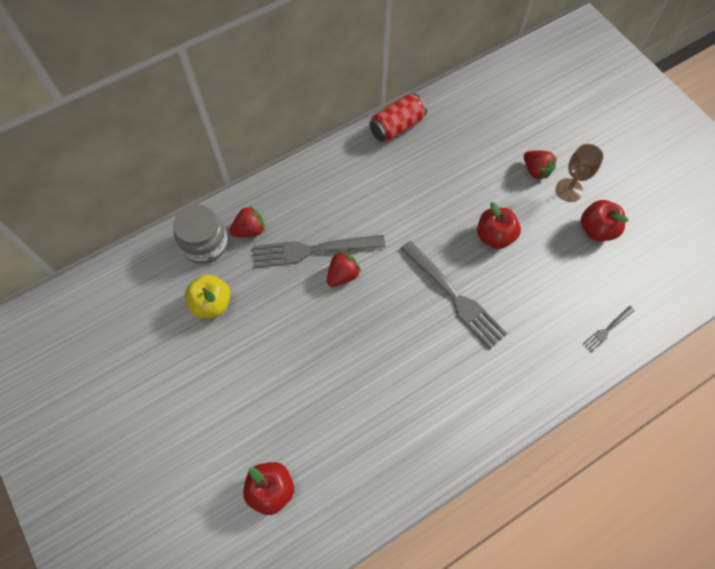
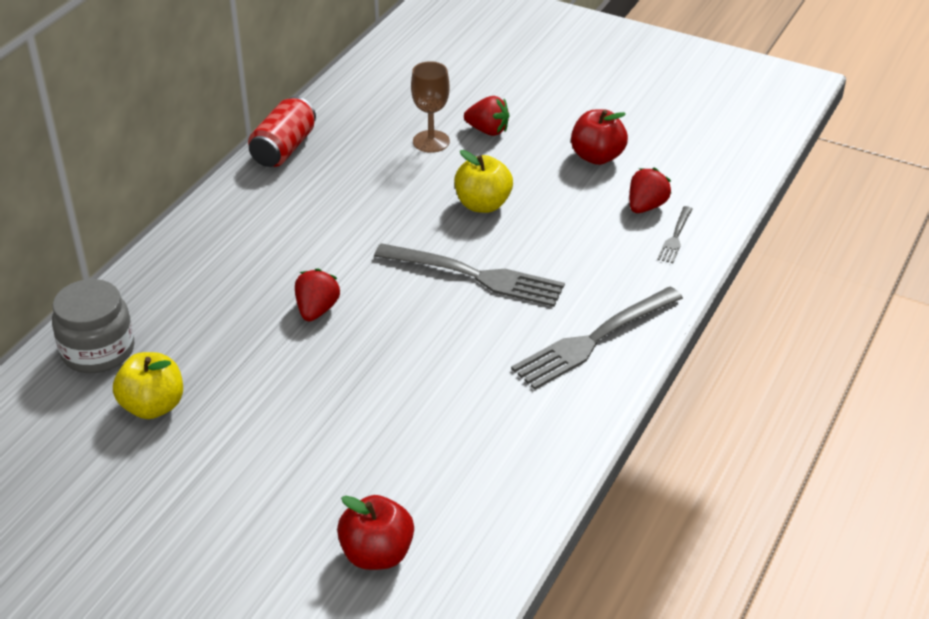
camera: 30 degrees left, 25 degrees down
red strawberry [229,206,265,237] -> red strawberry moved to [629,168,671,213]
grey fork [253,235,385,268] -> grey fork moved to [511,287,683,390]
red apple [477,202,521,249] -> yellow apple [454,150,513,213]
brown goblet [556,144,603,202] -> brown goblet moved to [411,61,450,153]

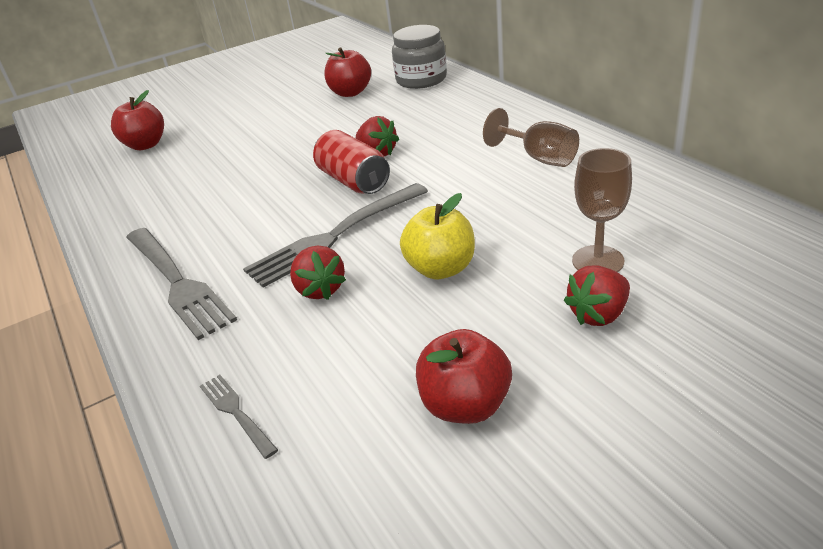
camera: 125 degrees right, 5 degrees down
yellow apple [113,352,183,419] -> red apple [324,47,371,97]
red can [248,96,316,167] -> red can moved to [313,130,390,194]
grey fork [511,287,683,390] -> grey fork turned 150 degrees clockwise [126,228,237,340]
red strawberry [629,168,671,213] -> red strawberry moved to [290,246,346,300]
none -> brown goblet [483,108,579,167]

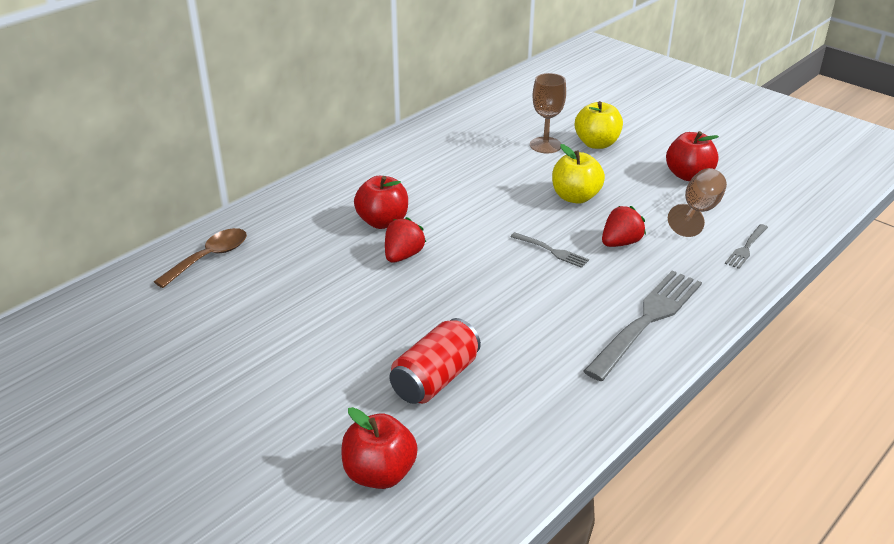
camera: 110 degrees left, 0 degrees up
grey fork [243,183,428,288] -> grey fork [511,232,589,268], size x0.48
red can [313,130,390,194] -> red can moved to [389,318,481,404]
red apple [324,47,371,97] -> red apple moved to [354,176,408,229]
grey jar [392,25,447,89] -> brown spoon [154,228,247,288]
brown goblet [483,108,579,167] -> brown goblet moved to [668,168,727,237]
red strawberry [564,265,630,326] -> yellow apple [575,101,623,149]

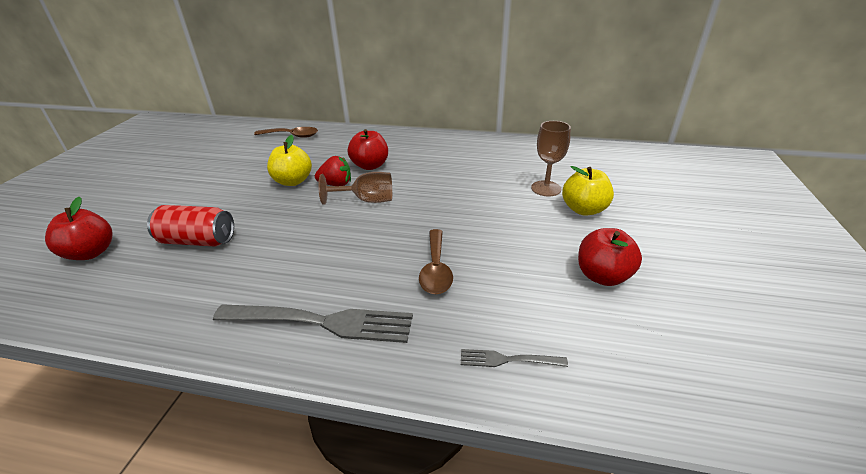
camera: 60 degrees right, 0 degrees up
grey fork [511,232,589,268] -> none
yellow apple [552,144,605,204] -> yellow apple moved to [267,135,312,186]
red strawberry [602,206,646,247] -> brown spoon [419,229,453,294]
brown goblet [668,168,727,237] -> brown goblet moved to [318,172,392,205]

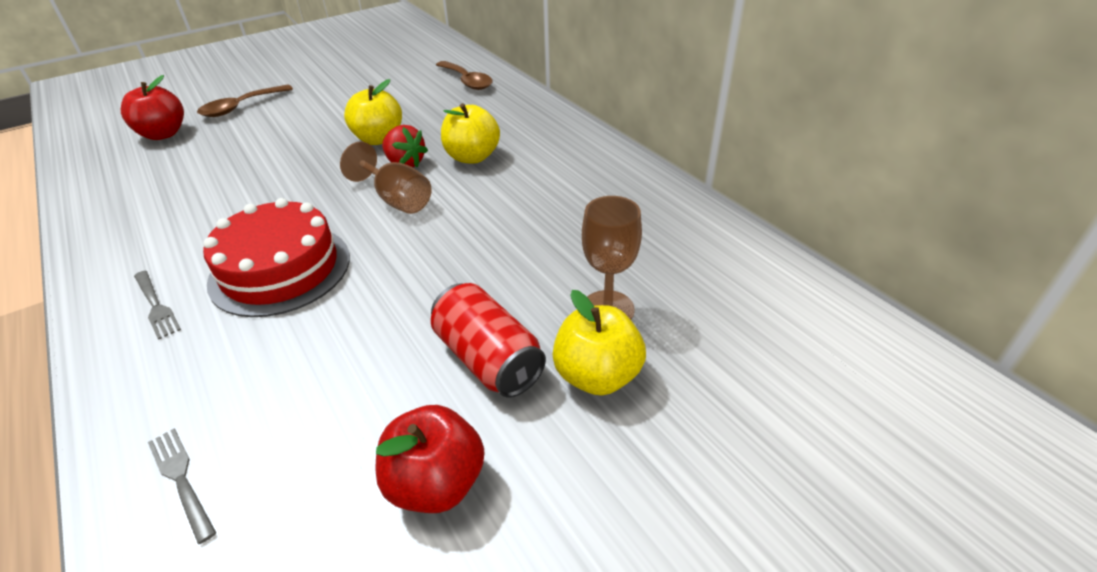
camera: 45 degrees right, 5 degrees up
red can [147,205,234,246] -> red can moved to [431,283,546,397]
grey fork [213,304,413,343] -> grey fork [134,271,181,340], size x0.48
red apple [348,129,388,170] -> yellow apple [441,103,500,164]
brown spoon [419,229,453,294] -> brown spoon moved to [197,85,293,117]
none -> red cake [203,198,350,317]

